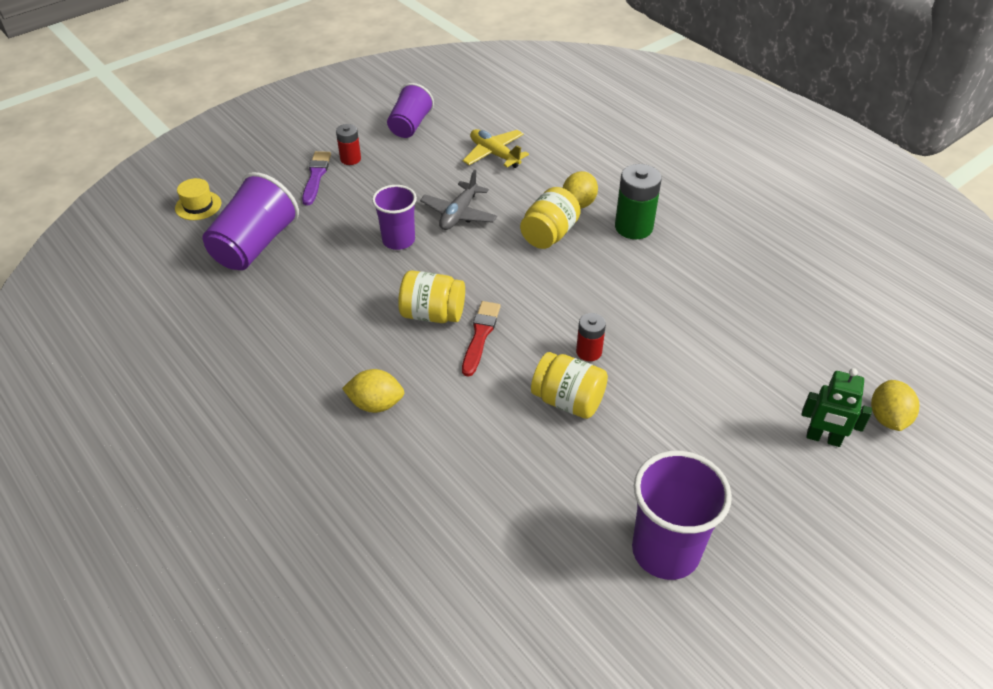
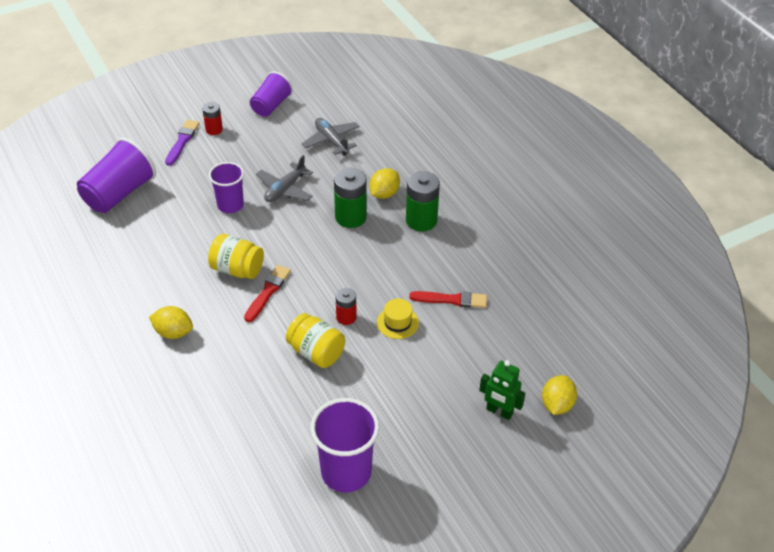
camera: 10 degrees right, 0 degrees up
yellow hat [175,178,222,220] -> yellow hat moved to [377,299,419,339]
yellow plane [463,129,529,168] -> grey plane [302,118,360,156]
yellow jar [520,187,581,249] -> green battery [334,168,367,228]
none -> red brush [409,291,487,308]

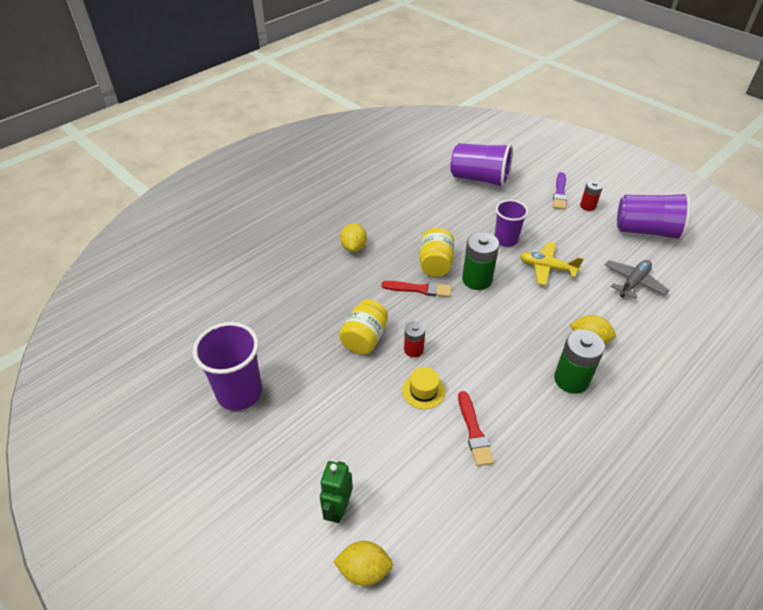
camera: 75 degrees right, 0 degrees up
purple brush [165,120,200,166] -> purple brush turned 105 degrees clockwise [553,172,567,210]
purple cup [250,71,293,117] -> purple cup [617,192,691,241], size x1.53
grey plane [256,155,313,202] -> yellow plane [520,242,584,286]
green battery [334,168,367,228] -> green battery moved to [462,232,499,290]

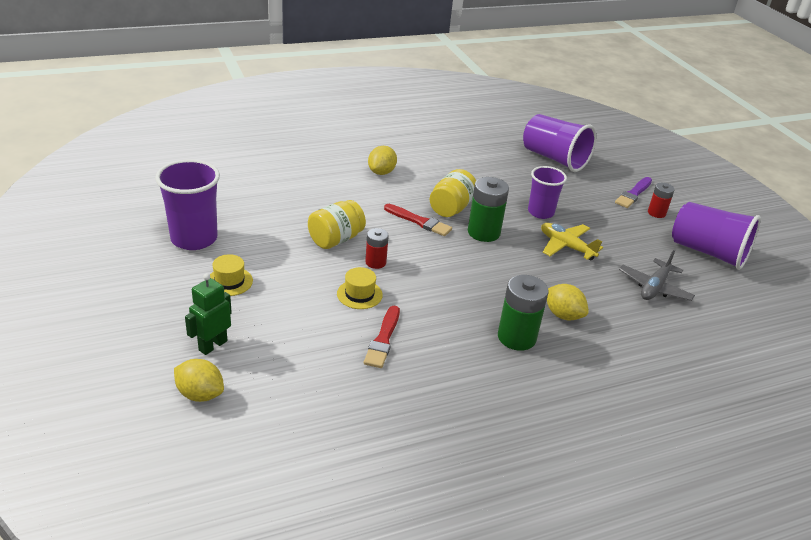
camera: 20 degrees right, 10 degrees down
grey plane [605,260,670,299] -> grey plane turned 150 degrees clockwise [619,250,695,301]
none -> yellow hat [210,254,253,296]

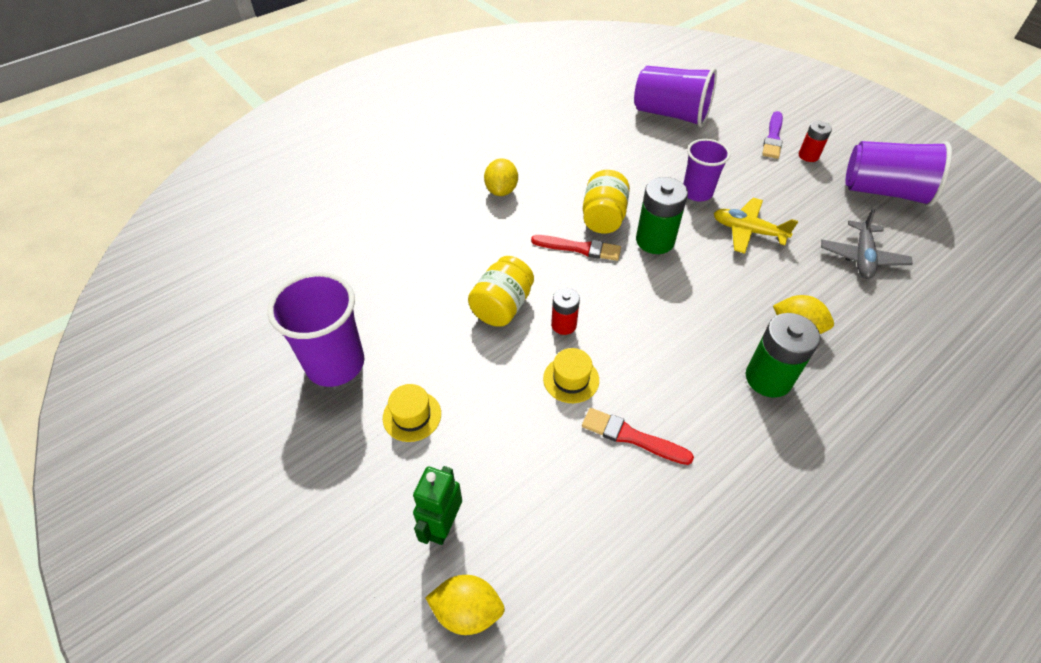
camera: 15 degrees left, 15 degrees up
red brush [364,306,400,368] -> red brush turned 120 degrees clockwise [582,408,694,465]

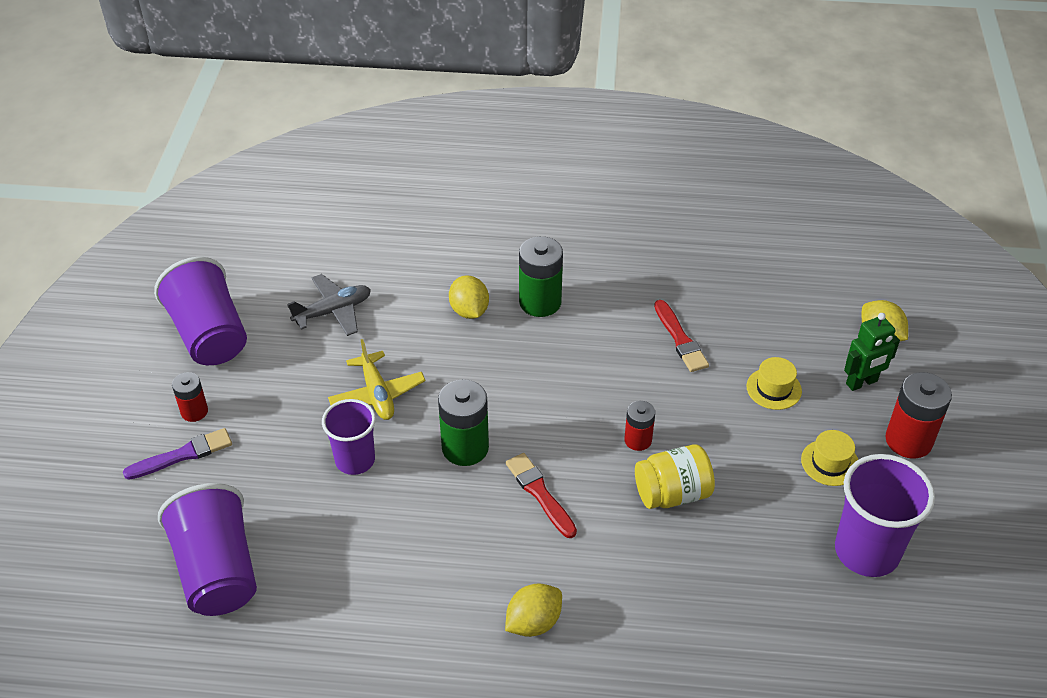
camera: 135 degrees left, 5 degrees down
yellow hat [543,348,599,403] -> yellow hat moved to [746,357,802,410]
yellow jar [583,170,630,234] -> none
none -> red battery [885,372,952,459]

